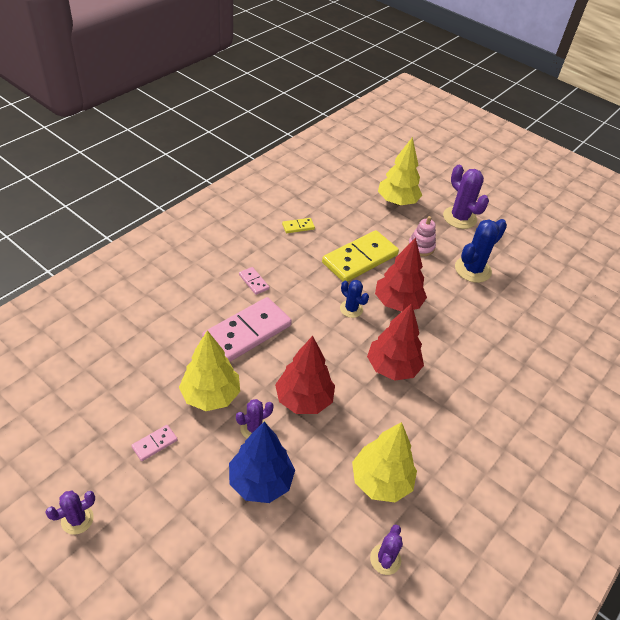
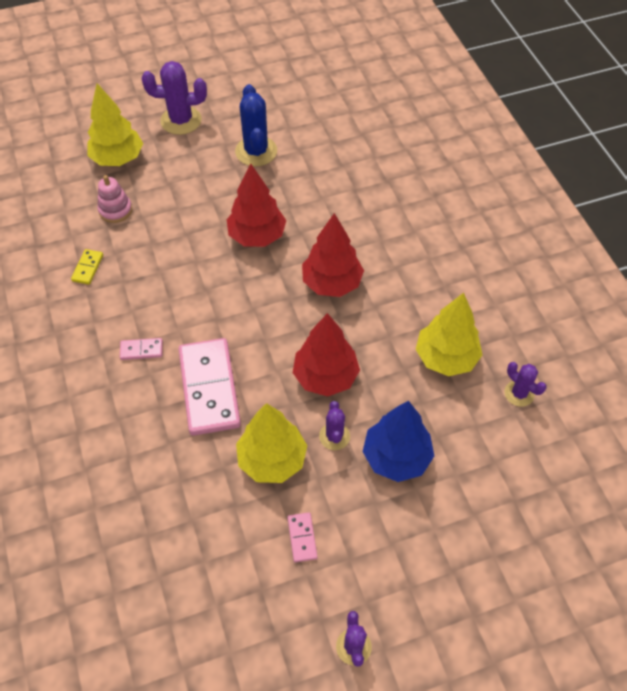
camera: 55 degrees left, 10 degrees up
yellow domino [322,230,399,282] -> none
blue cactus [340,280,369,318] -> none
pink stacking toy [408,216,436,256] -> pink stacking toy moved to [98,175,132,223]

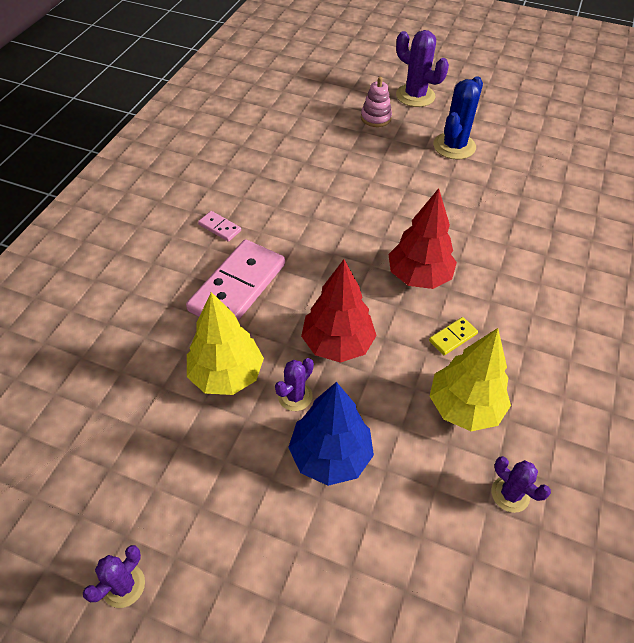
camera: 40 degrees right, 5 degrees down
yellow domino [71,249,103,285] -> yellow domino moved to [429,317,478,355]
yellow tree [87,83,143,166] -> none
pink stacking toy [98,175,132,223] -> pink stacking toy moved to [361,77,392,127]
red tree [227,163,287,247] -> none
pink domino [287,512,318,562] -> none
purple cactus [504,362,547,407] -> purple cactus turned 45 degrees counterclockwise [491,456,551,513]

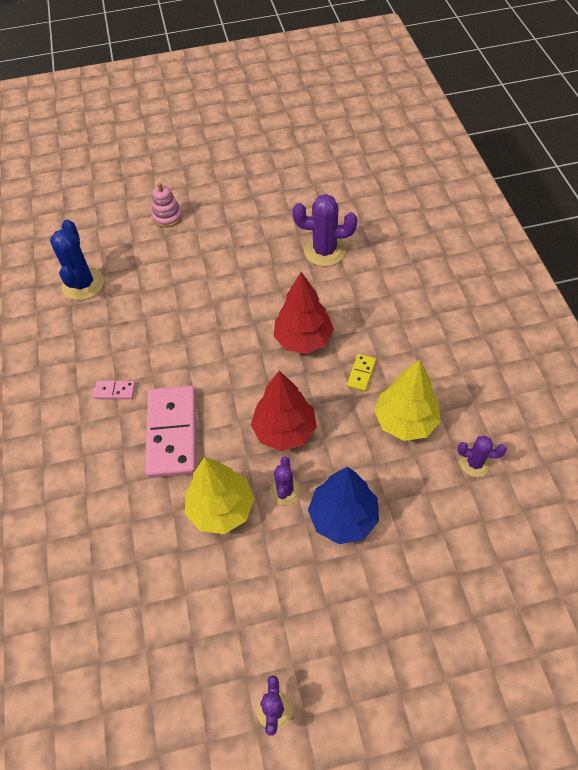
camera: 30 degrees left, 5 degrees up
purple cactus [396,30,449,107] -> purple cactus moved to [293,194,357,266]
blue cactus [433,76,483,160] -> blue cactus moved to [50,219,104,300]

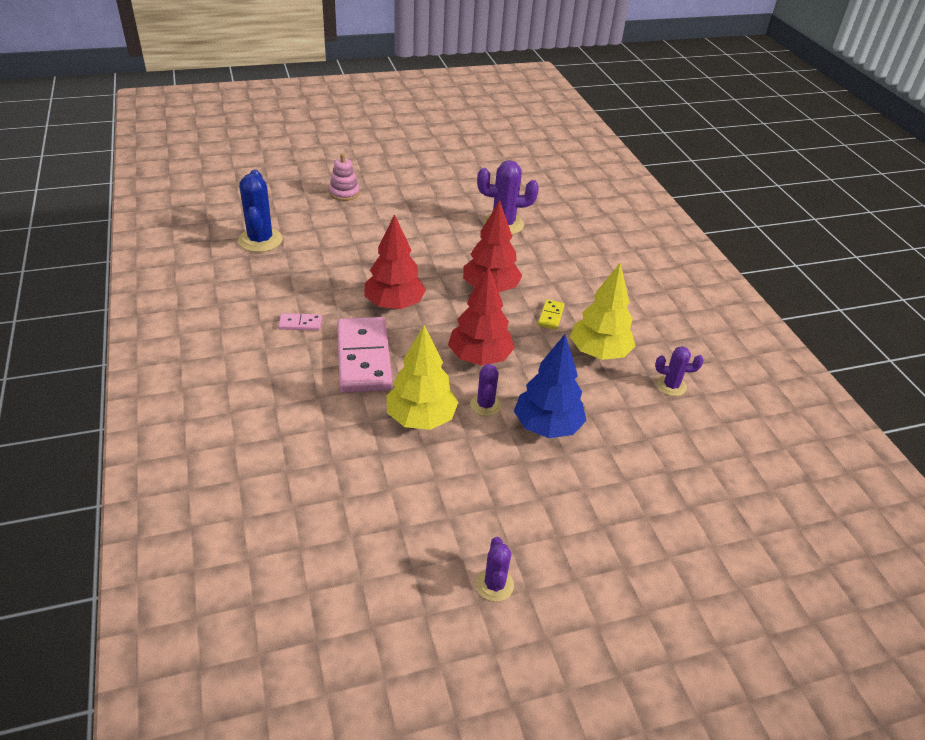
camera: 10 degrees left, 15 degrees down
none -> red tree [364,214,426,309]

